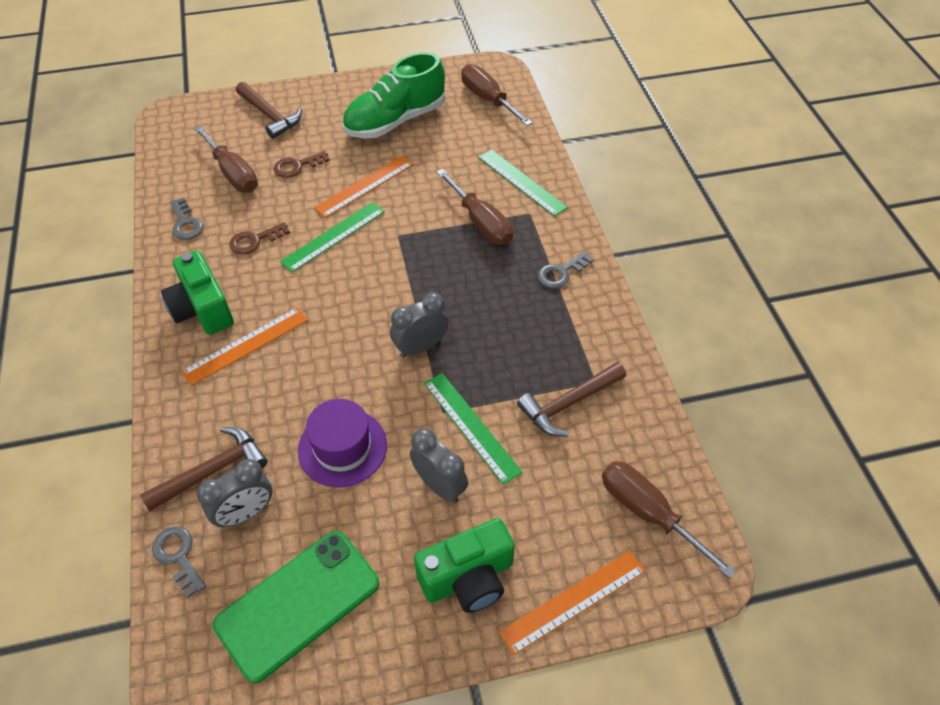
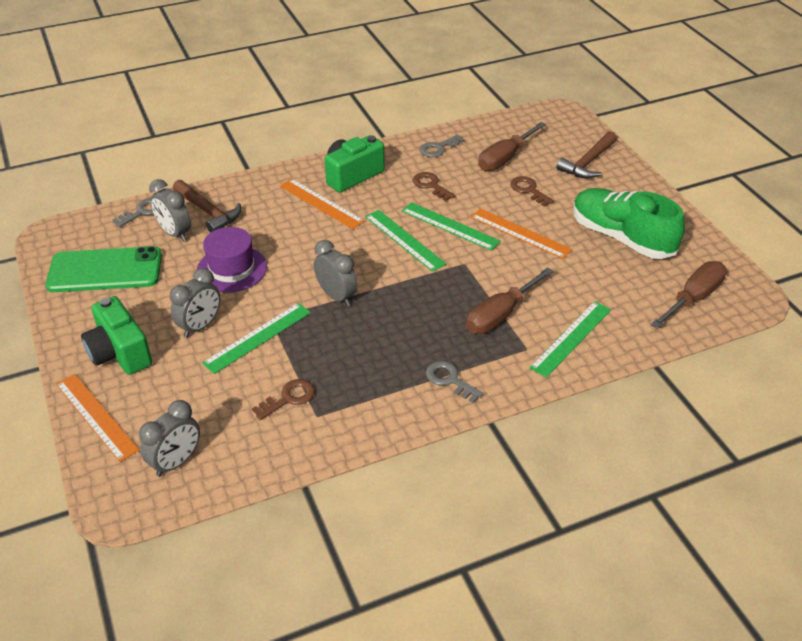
camera: 80 degrees right, 10 degrees down
green phone [213,531,379,683] -> green phone turned 45 degrees counterclockwise [45,246,162,292]
brown hammer [517,362,626,437] -> brown key [252,379,315,420]
brown screwdriver [602,461,736,578] -> grey clock [139,400,200,477]
none -> green ruler [365,210,446,272]

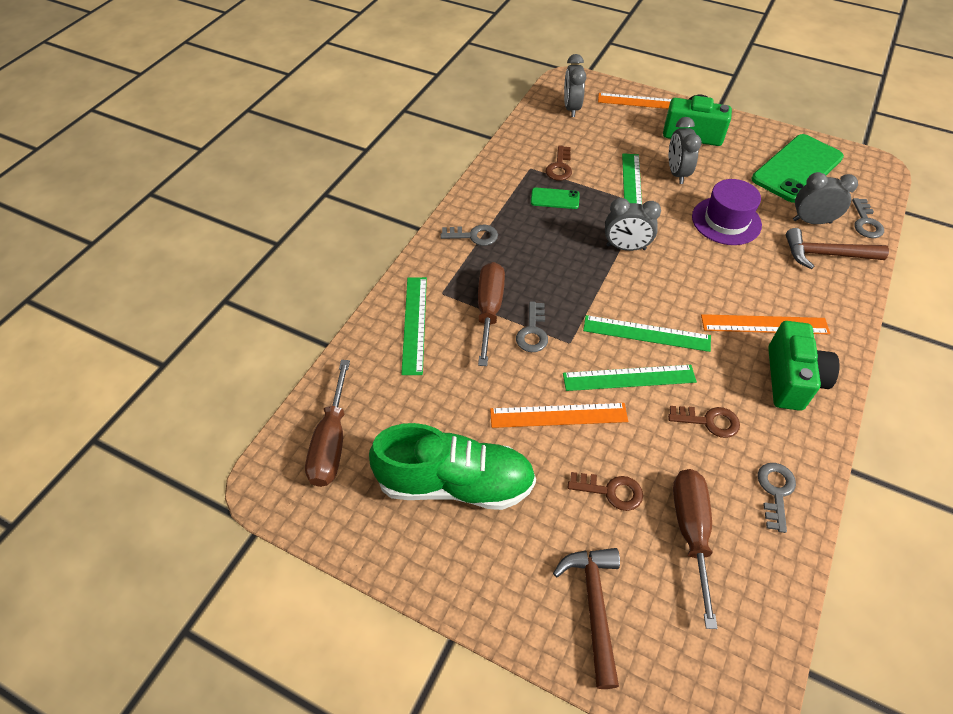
camera: 140 degrees right, 10 degrees up
none -> grey key [516,301,548,352]
none -> green phone [531,187,580,209]

